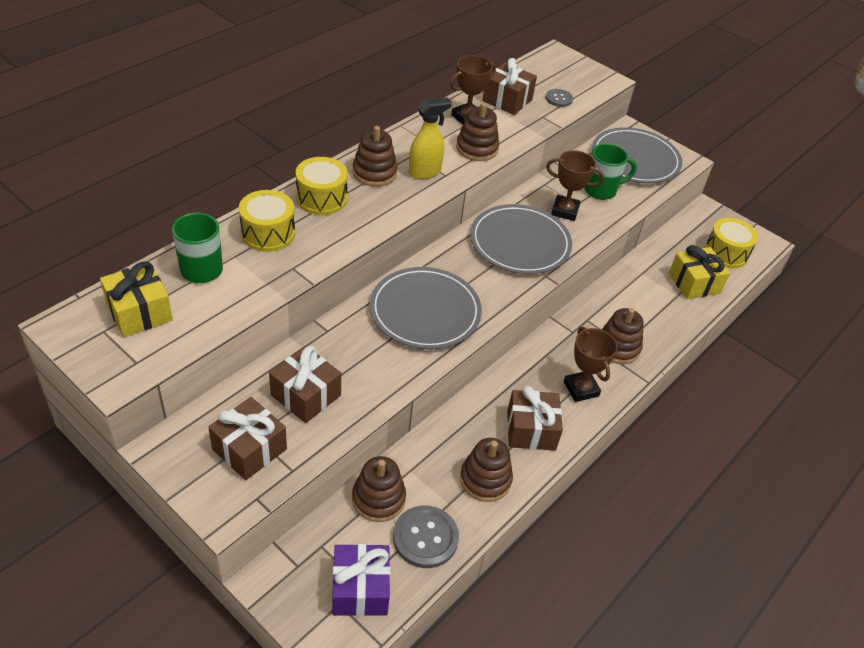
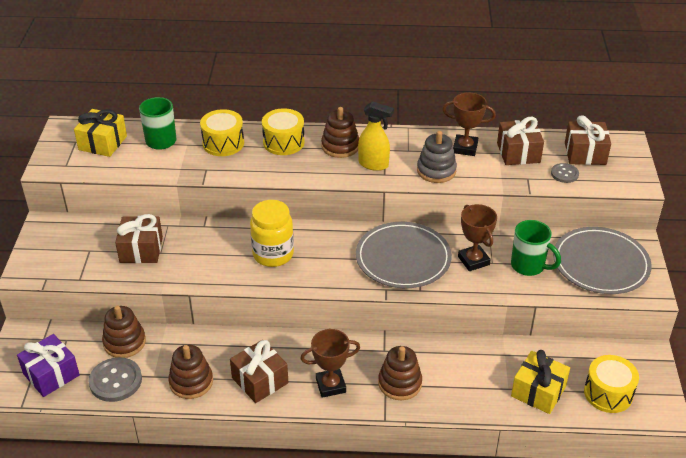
camera: 55 degrees right, 5 degrees down
brown gift [208,397,287,480] -> brown gift moved to [565,115,611,165]
grey plate [370,267,482,349] -> yellow jar [250,200,294,267]
brown stacking toy [456,103,499,161] -> grey stacking toy [417,131,457,183]
brown trophy [564,327,618,402] -> brown trophy turned 45 degrees clockwise [300,329,360,398]

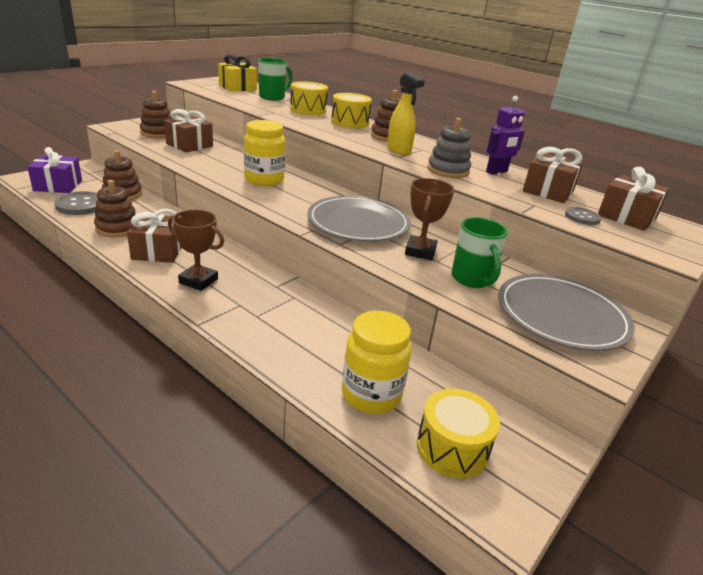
camera: 35 degrees right, 10 degrees down
brown stacking toy [378,346,422,400] -> brown stacking toy moved to [140,91,172,138]
brown trophy [442,92,496,156] -> purple robot [486,96,525,175]
yellow gift [511,350,570,414] -> yellow jar [342,311,411,414]

